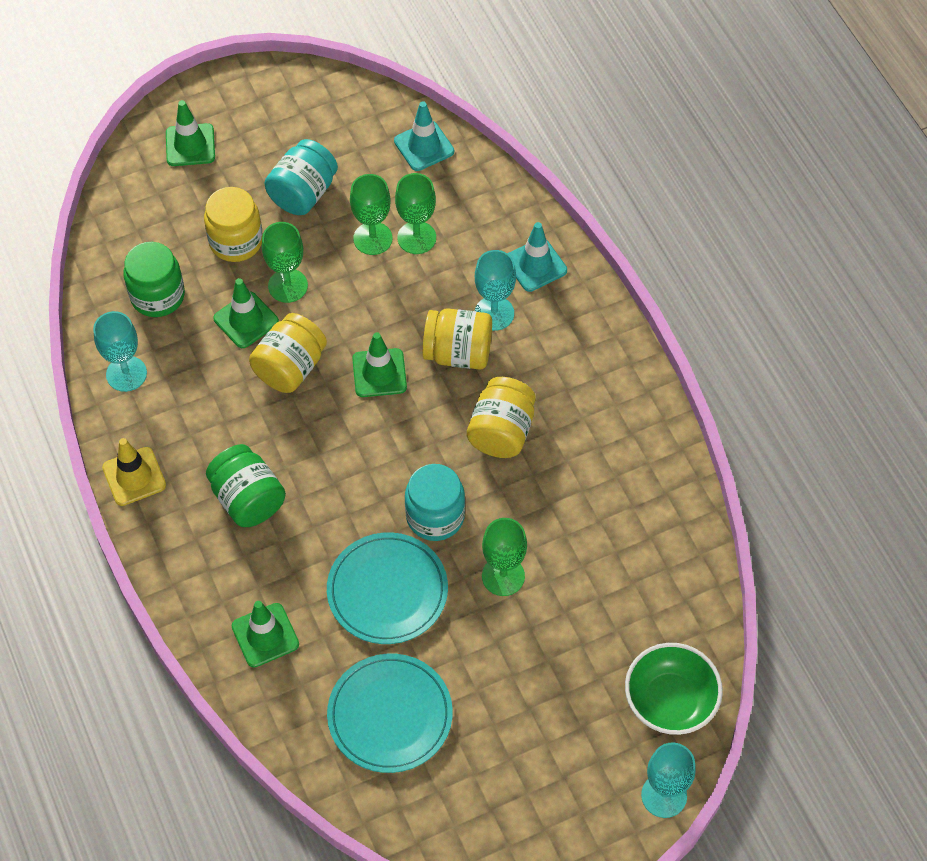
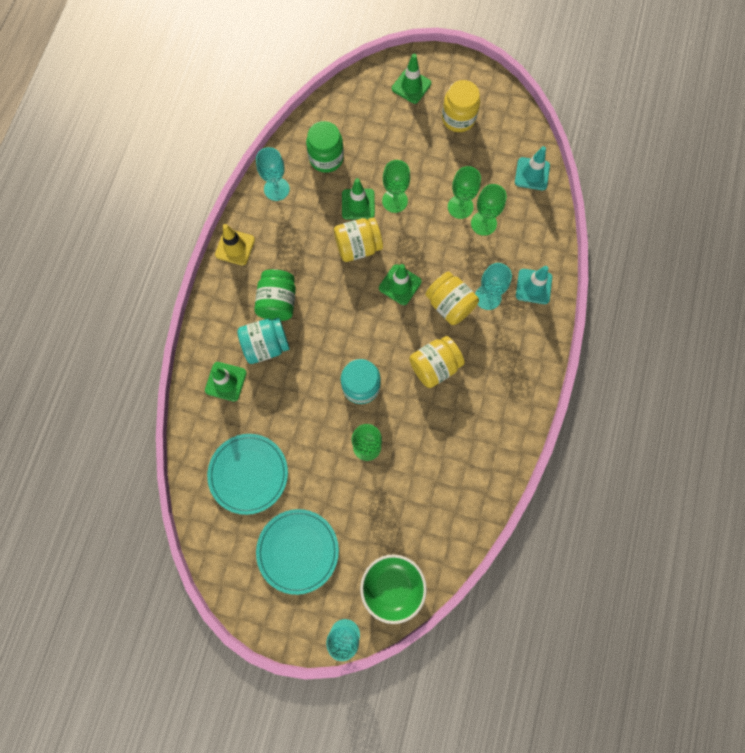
camera: 40 degrees right, 15 degrees up
yellow jar [204,187,263,262] -> yellow jar moved to [442,80,480,132]
turquoise jar [264,139,338,215] -> turquoise jar moved to [237,318,290,364]
turquoise plate [327,532,448,644] -> turquoise plate moved to [256,509,339,595]

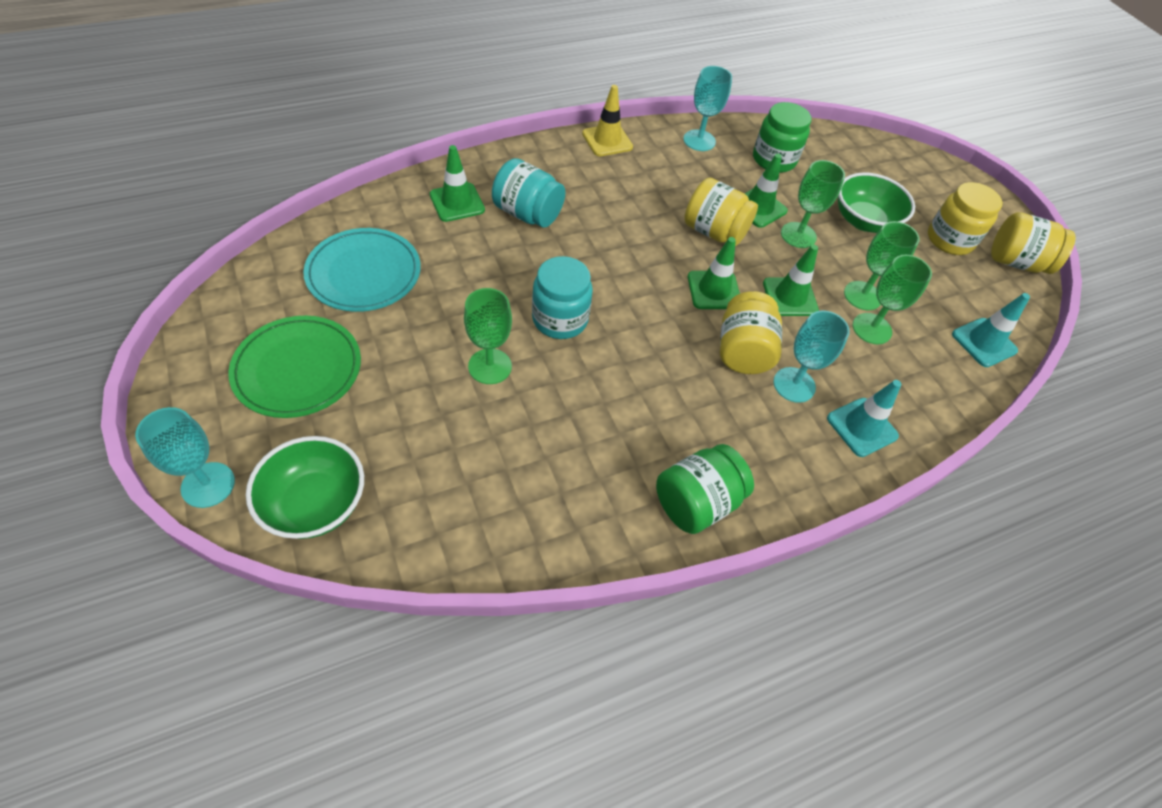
camera: 45 degrees right, 20 degrees down
green jar [254,269,296,321] -> green jar moved to [656,444,754,534]
turquoise plate [256,509,339,595] -> green plate [228,316,361,418]
green traffic cone [392,54,431,104] -> green traffic cone moved to [763,245,819,316]
yellow jar [409,336,464,388] -> yellow jar moved to [991,212,1076,274]
none -> green bowl [838,172,915,233]

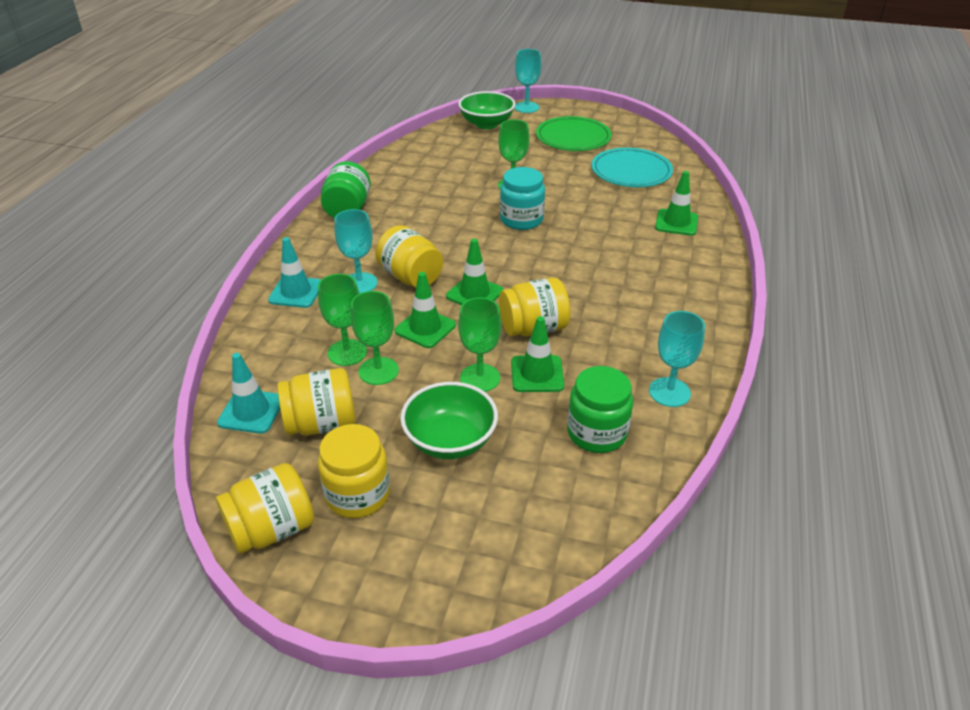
camera: 135 degrees right, 15 degrees down
turquoise jar [492,158,566,228] -> none
yellow traffic cone [582,85,633,156] -> none
none -> yellow jar [277,368,356,436]

